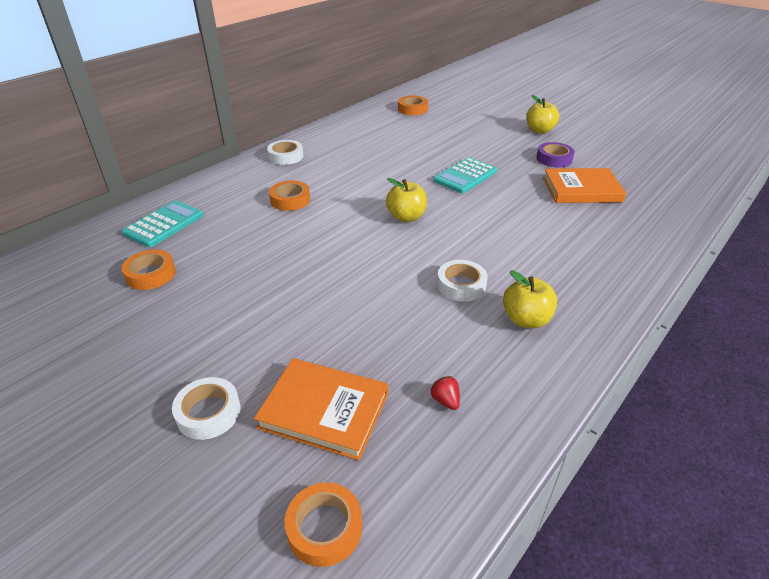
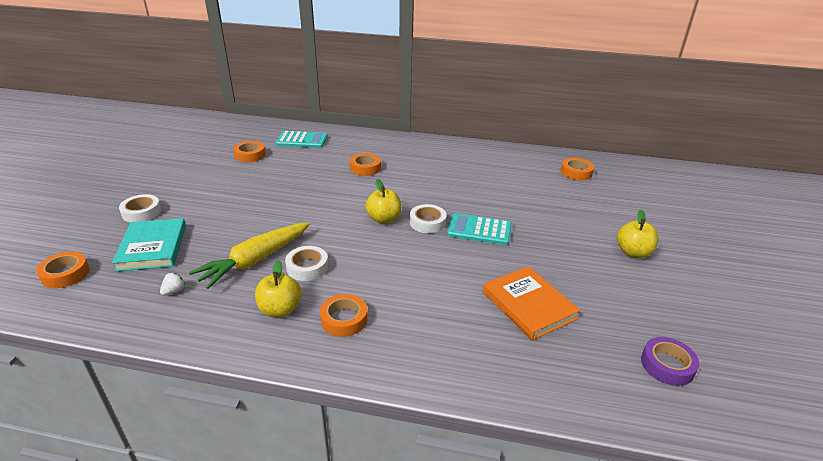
camera: 60 degrees right, 5 degrees down
orange book [254,358,388,460] -> turquoise book [112,218,186,271]
white tape [267,140,303,165] -> white tape moved to [410,204,446,233]
red strawberry [430,376,460,410] -> white strawberry [160,273,185,295]
purple tape [536,142,575,168] -> purple tape moved to [641,337,700,386]
none -> yellow carrot [189,222,310,289]
none -> orange tape [320,294,367,337]

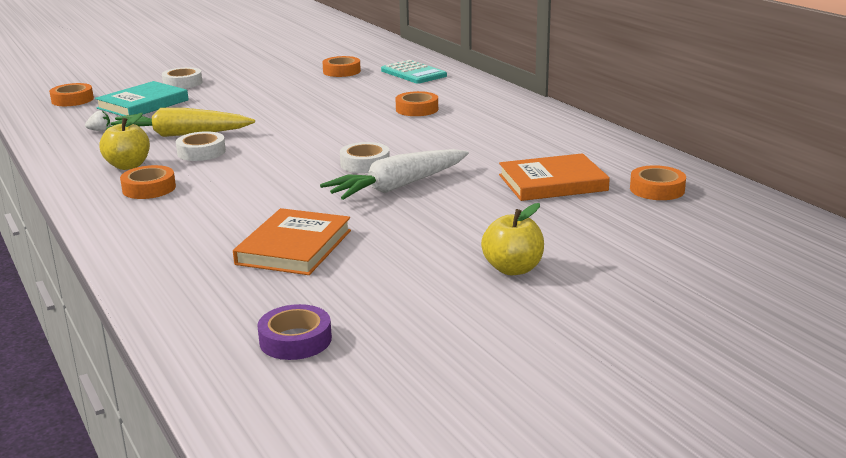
camera: 50 degrees right, 10 degrees down
yellow apple [365,179,401,224] -> none
turquoise calculator [447,213,512,245] -> white carrot [320,149,469,200]
none -> orange book [499,153,610,201]

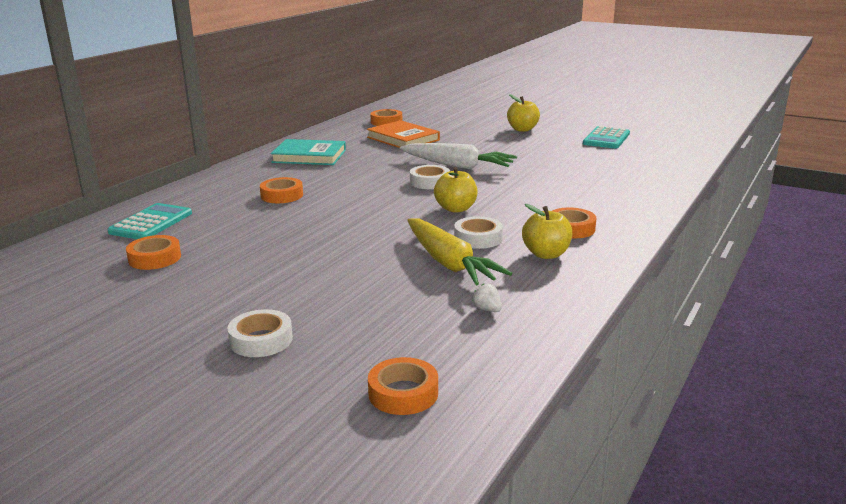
camera: 120 degrees left, 0 degrees up
turquoise book [95,81,189,116] -> turquoise book moved to [271,139,346,165]
orange book [233,208,351,275] -> none
purple tape [257,304,332,360] -> none
none -> yellow apple [434,167,478,213]
none -> turquoise calculator [583,126,630,149]

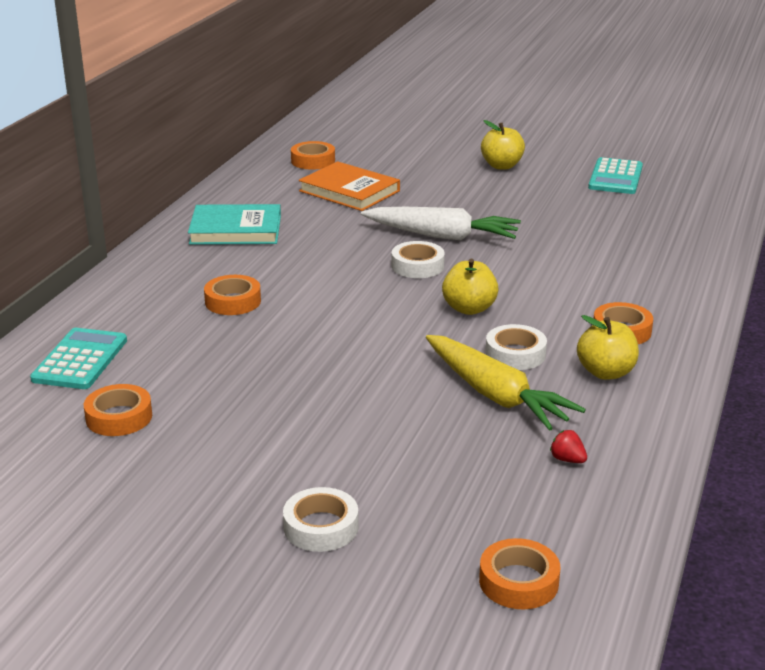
camera: 10 degrees left, 5 degrees up
white strawberry [472,284,502,312] -> red strawberry [550,430,587,463]

